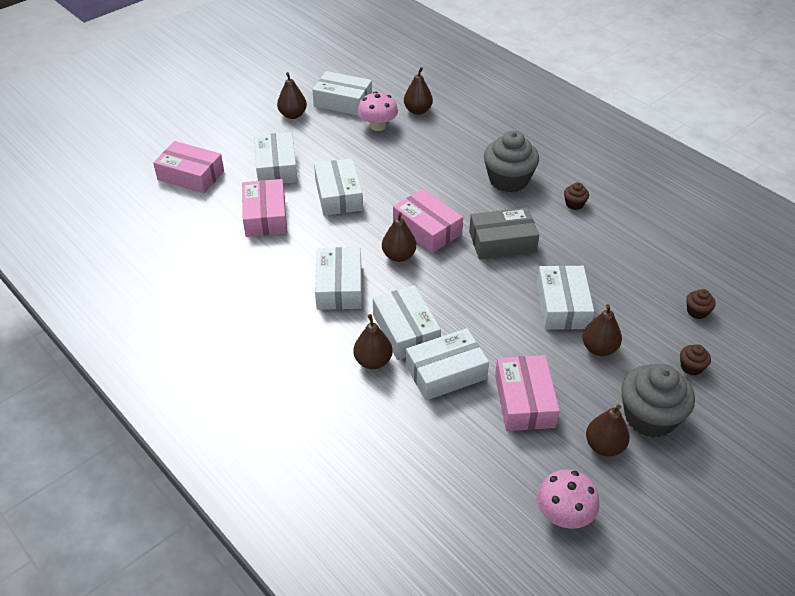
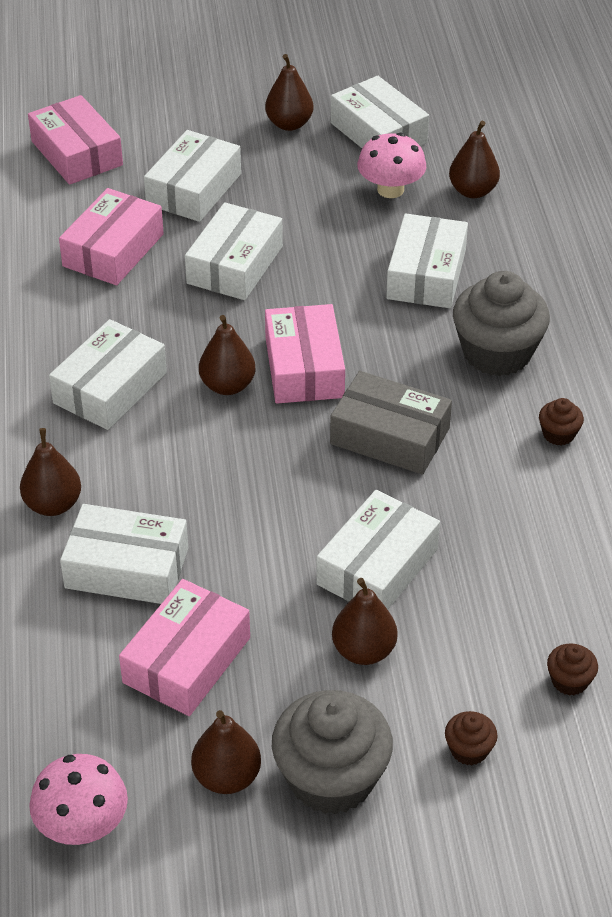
camera: 35 degrees right, 0 degrees up
white box [373,285,441,360] -> white box moved to [386,213,468,308]

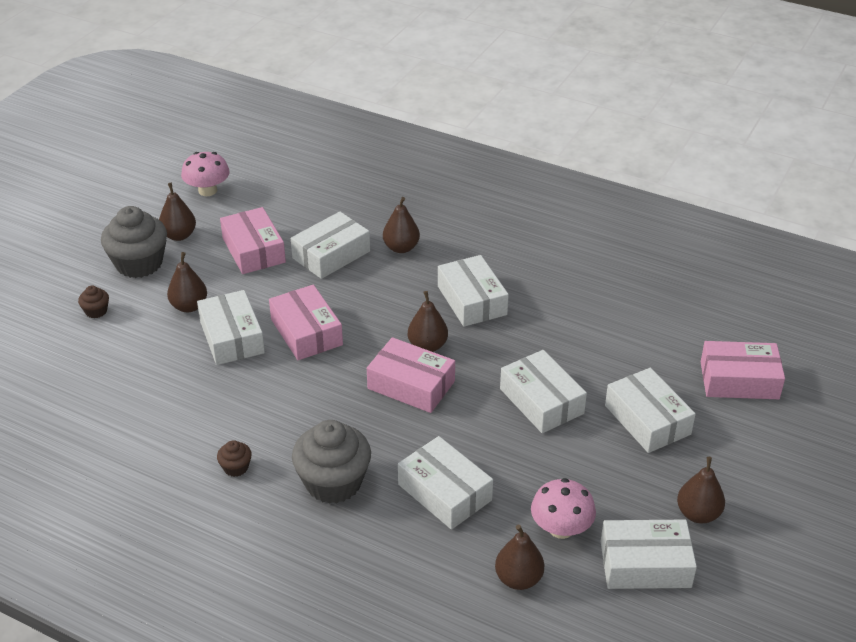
camera: 125 degrees right, 5 degrees down
pink box [59,188,164,285] -> pink box moved to [269,285,343,360]
grey box [330,371,452,475] -> none
brown cupcake [547,643,598,696] -> none

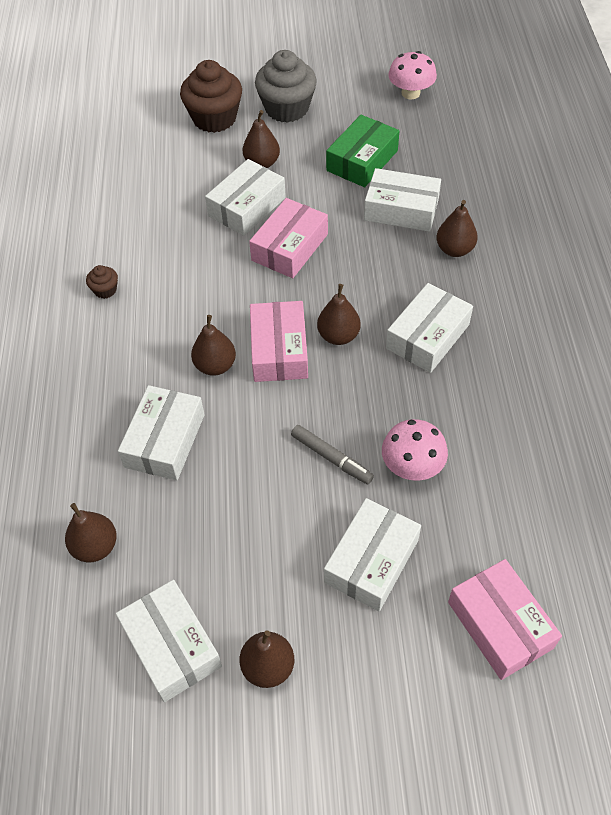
camera: 60 degrees right, 15 degrees up
brown cupcake [78,286,109,318] -> brown cupcake [180,60,242,133], size x2.25
brown pear [159,183,196,241] -> brown pear moved to [191,315,236,376]
pink box [220,207,286,274] -> green box [326,115,399,187]
grey cupcake [292,420,371,504] -> none
white box [500,350,587,433] -> grey marker [291,425,374,484]
pink mushroom [531,478,596,539] -> pink mushroom moved to [382,419,448,481]

